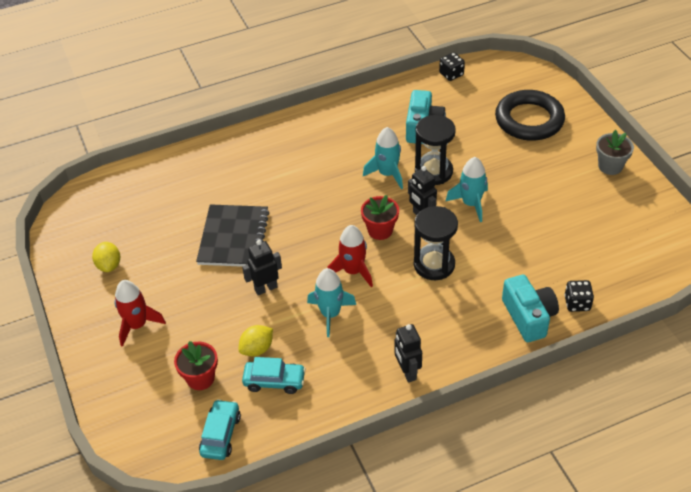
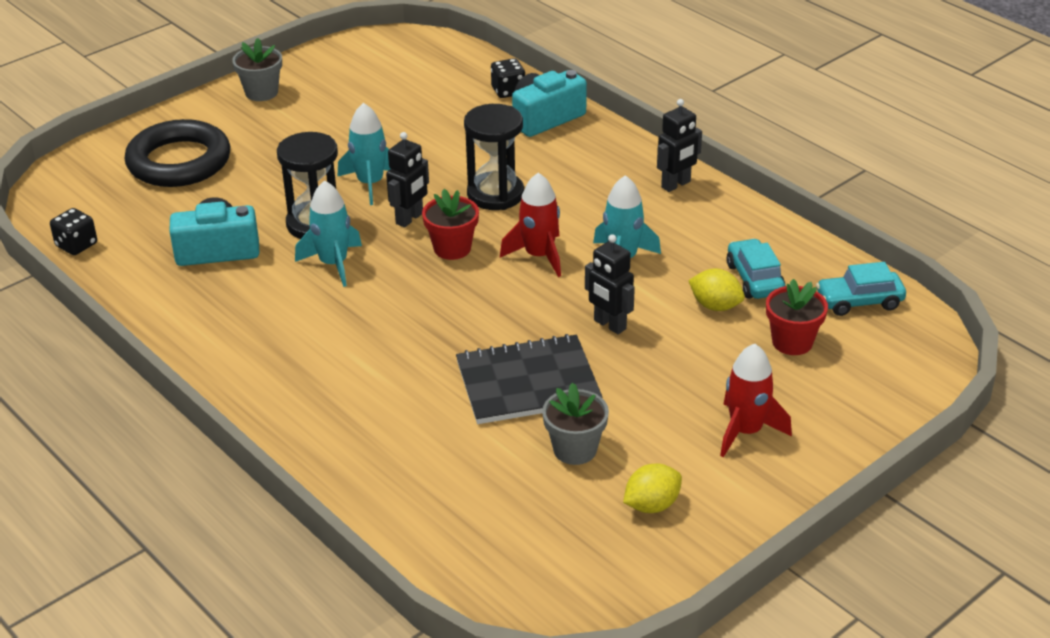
camera: 110 degrees left, 10 degrees down
none -> grey flower pot [542,382,609,465]

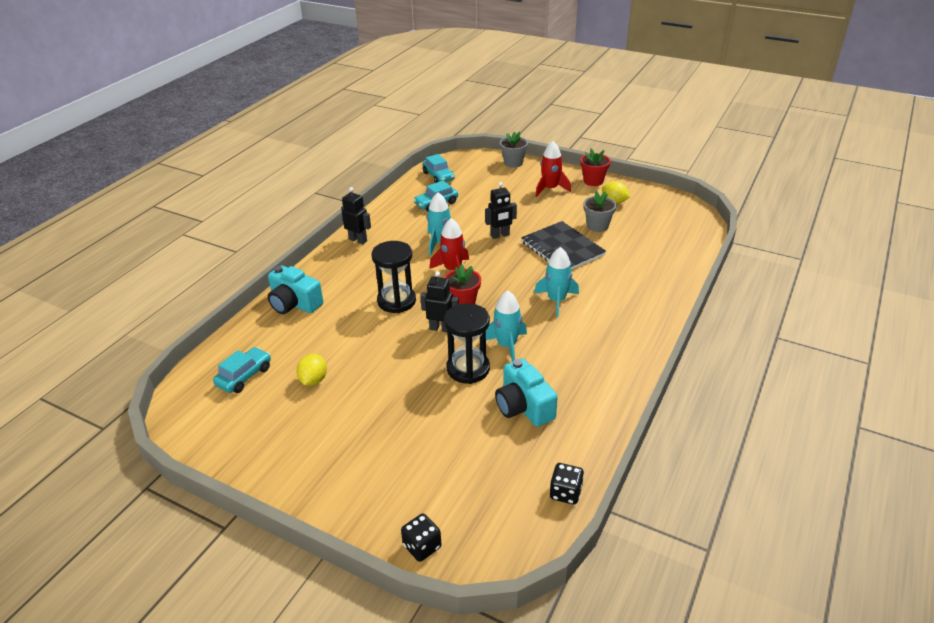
camera: 110 degrees left, 0 degrees up
black ring [124,119,230,187] -> none
grey flower pot [232,38,282,101] -> grey flower pot moved to [500,131,528,168]
turquoise rocket [338,103,391,205] -> turquoise rocket moved to [534,247,579,317]
black dice [491,58,525,98] -> black dice moved to [401,514,441,562]
black robot [585,234,635,334] -> black robot turned 45 degrees clockwise [485,182,517,239]
yellow lemon [688,268,745,311] -> yellow lemon moved to [296,354,327,386]
red flower pot [766,279,828,355] -> red flower pot moved to [580,148,611,186]
none -> turquoise car [213,347,271,393]

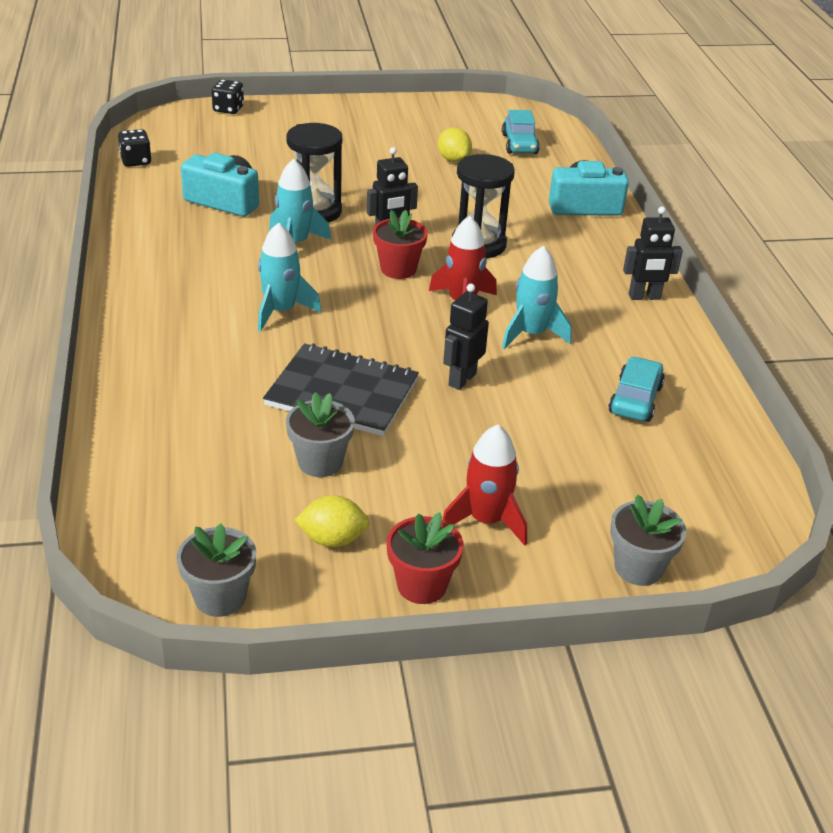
camera: 140 degrees right, 0 degrees up
turquoise car [423,154,455,183] -> none
none -> grey flower pot [177,524,257,617]

